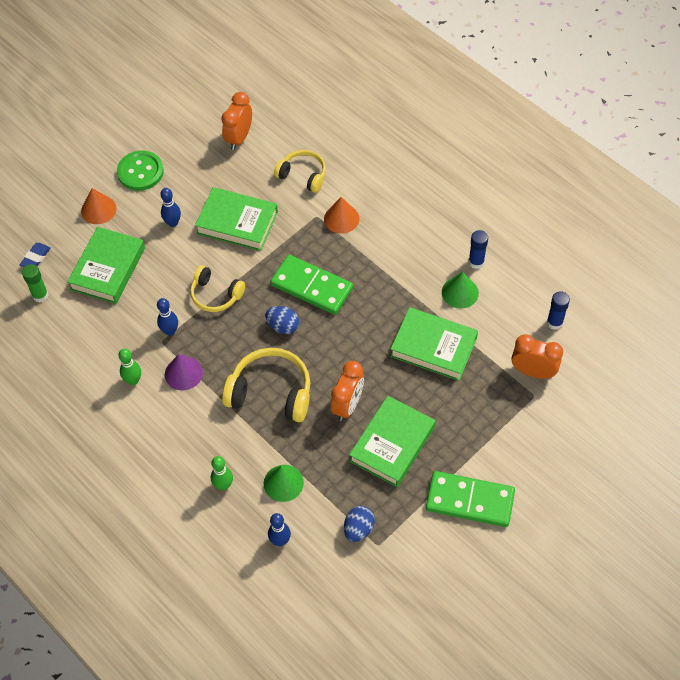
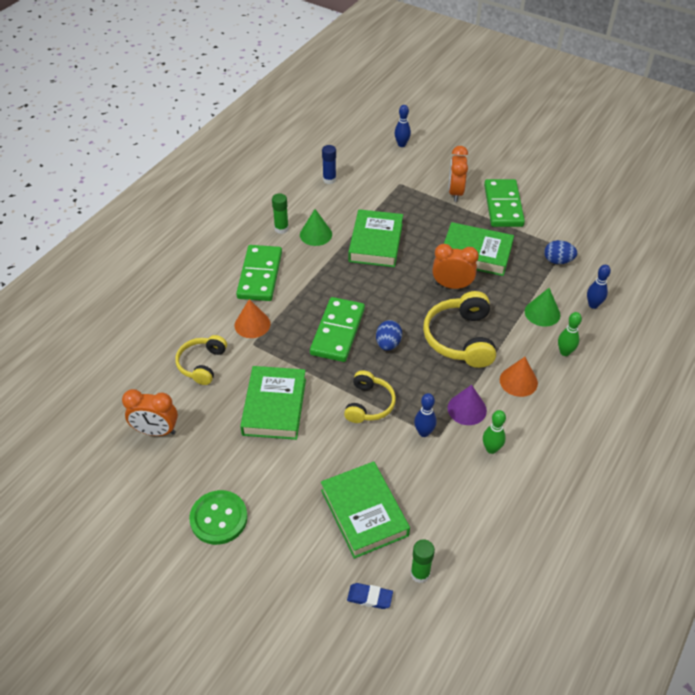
camera: 105 degrees left, 10 degrees down
green book [67,227,145,304] -> green book turned 60 degrees clockwise [321,461,410,559]
orange cone [81,188,117,224] -> orange cone moved to [500,357,538,397]
blue bowling pin [161,188,181,227] -> blue bowling pin moved to [395,105,411,147]
blue glue stick [469,230,488,269] -> green glue stick [272,193,289,234]
orange clock [512,334,563,379] -> orange clock moved to [449,146,468,202]
none -> green domino [236,245,282,301]

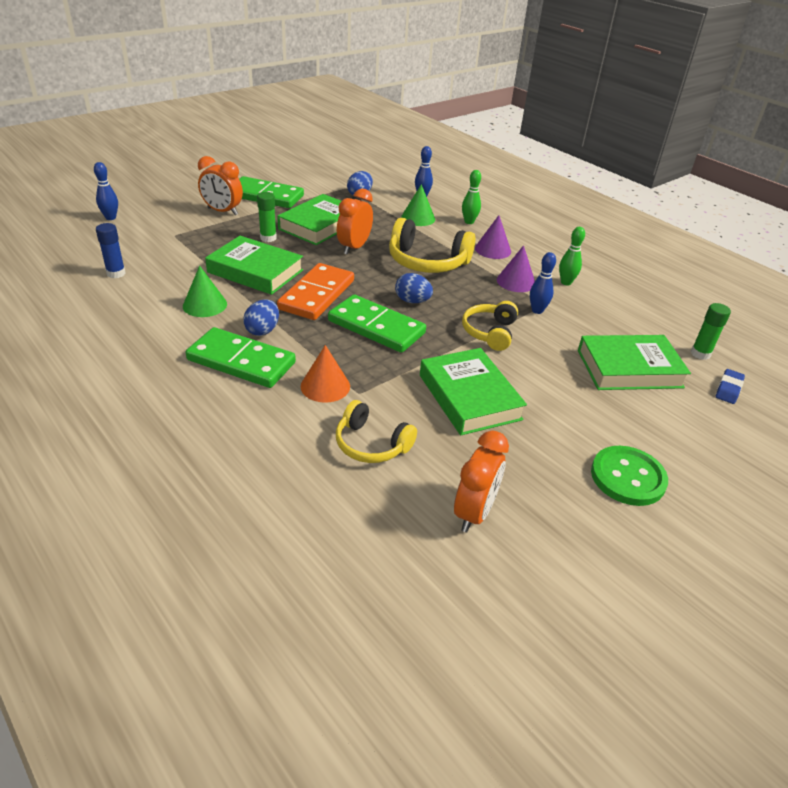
camera: 75 degrees left, 10 degrees down
green book [240,366,306,440] -> green book turned 45 degrees clockwise [420,348,527,435]
green glue stick [272,193,289,234] -> green glue stick moved to [257,192,277,242]
yellow headphones [344,370,396,423] -> yellow headphones turned 105 degrees counterclockwise [462,301,518,351]
orange cone [500,357,538,397] -> purple cone [475,215,511,259]
none -> blue egg [243,299,279,336]
none -> orange domino [277,263,354,320]

